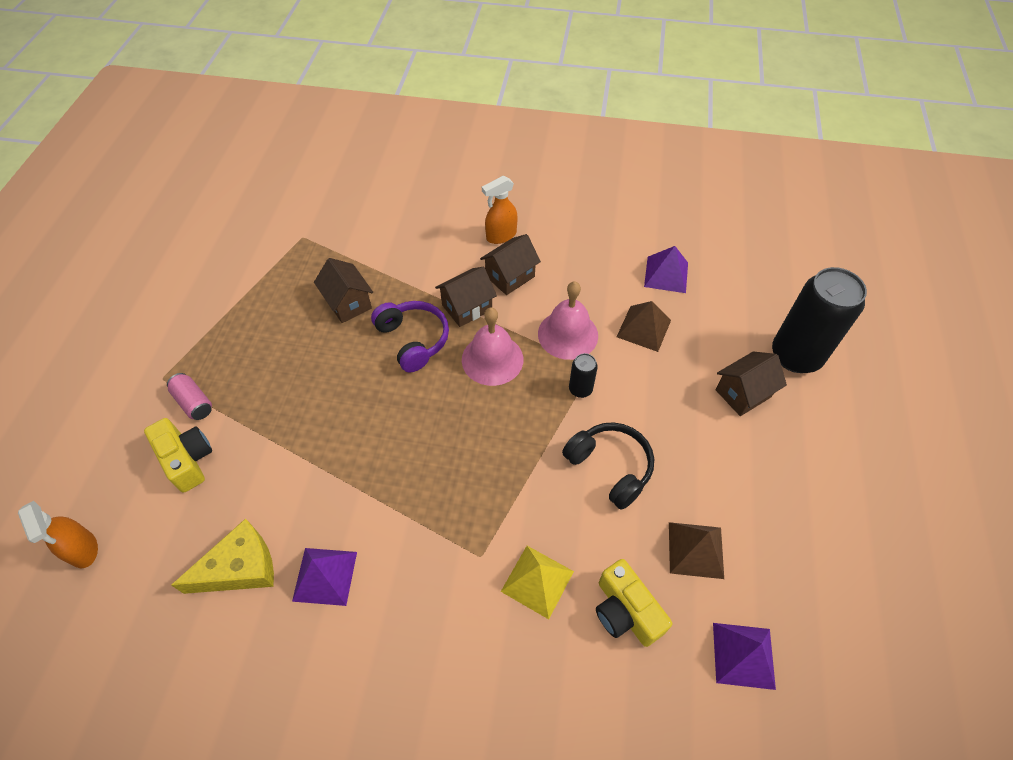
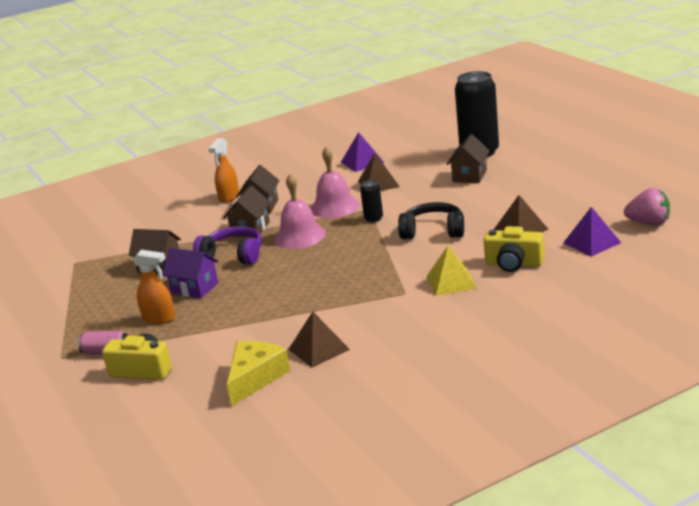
camera: 35 degrees left, 30 degrees down
orange spray bottle [18,501,98,568] -> orange spray bottle moved to [133,250,175,324]
purple pyramid [292,548,357,606] -> brown pyramid [288,312,350,368]
none -> purple house [162,248,219,298]
none -> pink strawberry [624,188,670,226]

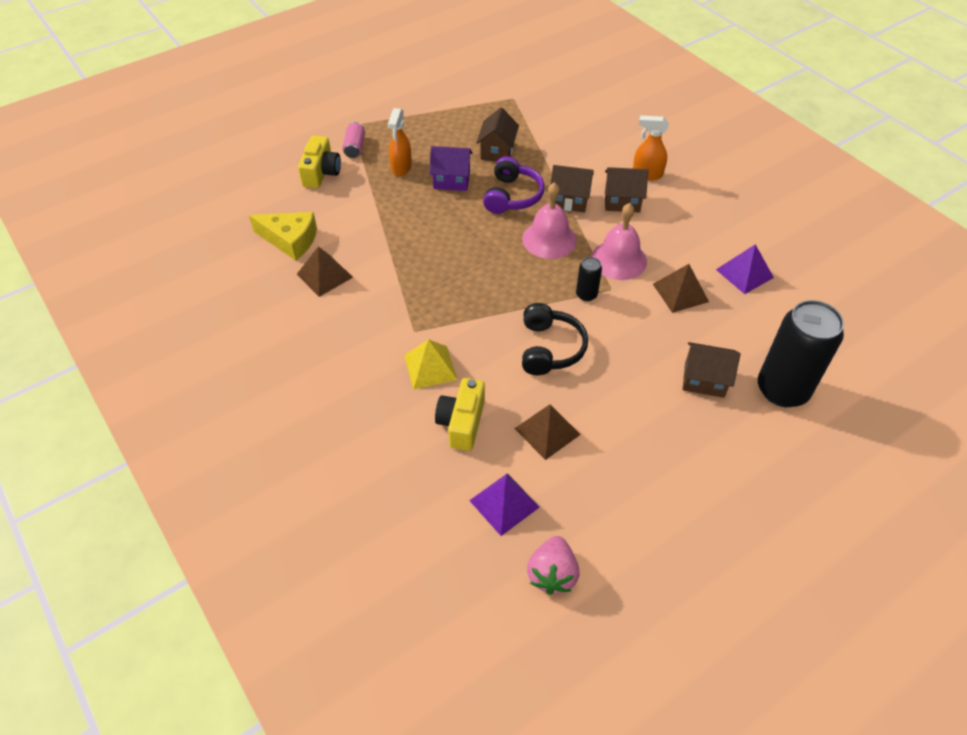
camera: 80 degrees right, 25 degrees up
purple house [162,248,219,298] -> purple house turned 75 degrees clockwise [430,146,472,191]

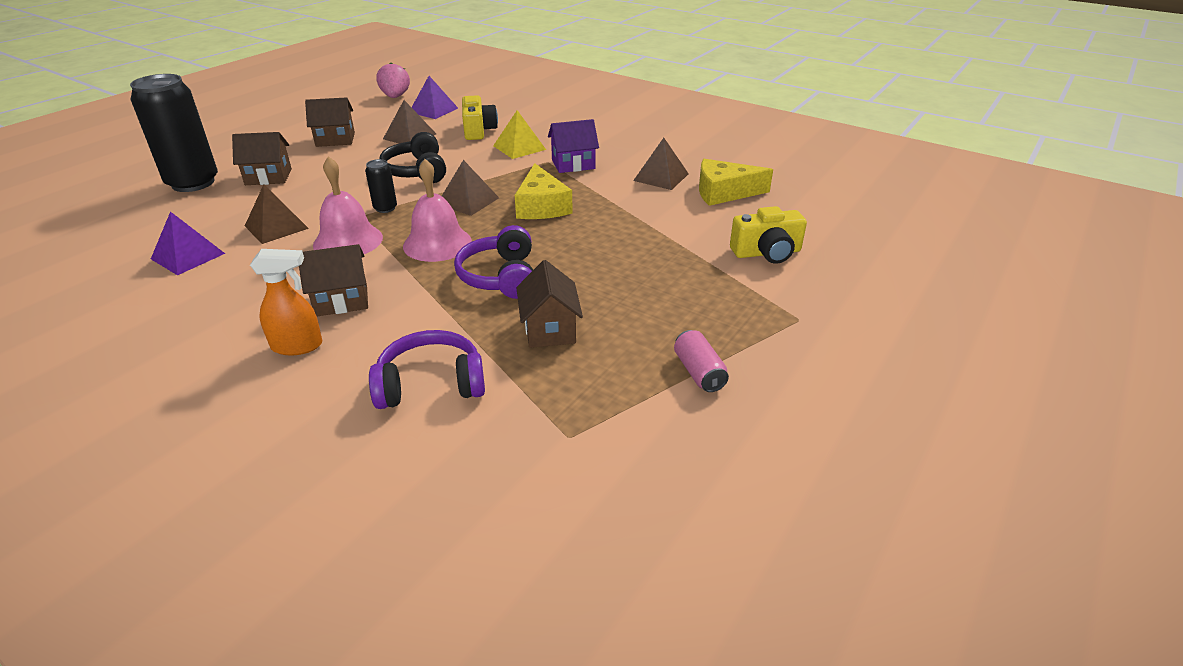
camera: 160 degrees right, 15 degrees down
yellow camera [298,135,341,188] -> yellow camera turned 90 degrees counterclockwise [730,206,807,264]
pink can [342,122,365,158] -> pink can moved to [674,330,729,392]
orange spray bottle [388,108,412,176] -> none
purple house [430,146,472,191] -> purple house moved to [548,119,599,173]
brown house [550,165,593,213] -> brown house moved to [305,97,355,147]
none -> purple headphones [369,330,485,409]
none -> brown pyramid [442,160,499,216]
none -> yellow cheese [515,163,573,219]

